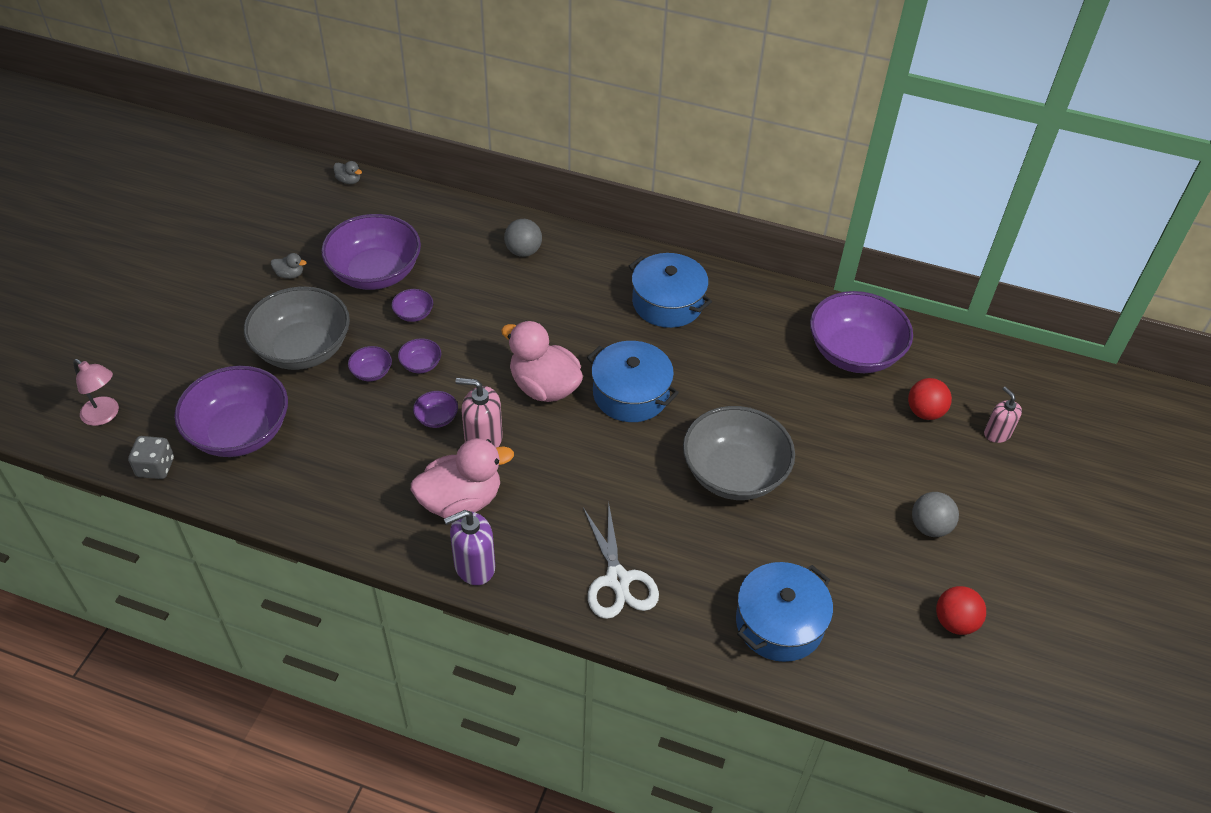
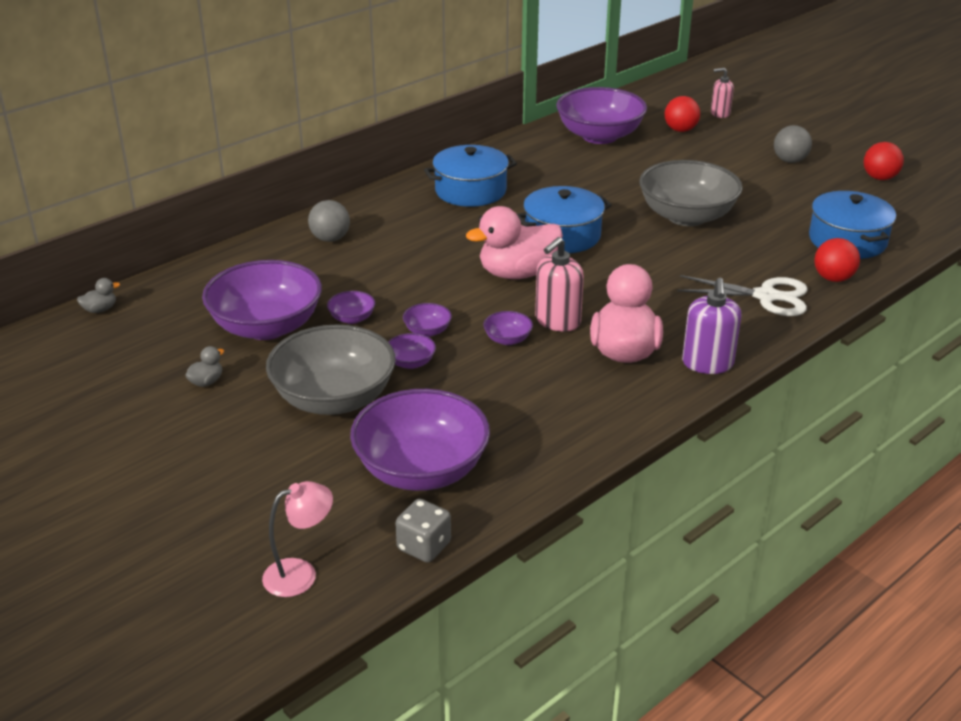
camera: 60 degrees left, 15 degrees down
none -> red ball [814,238,860,282]

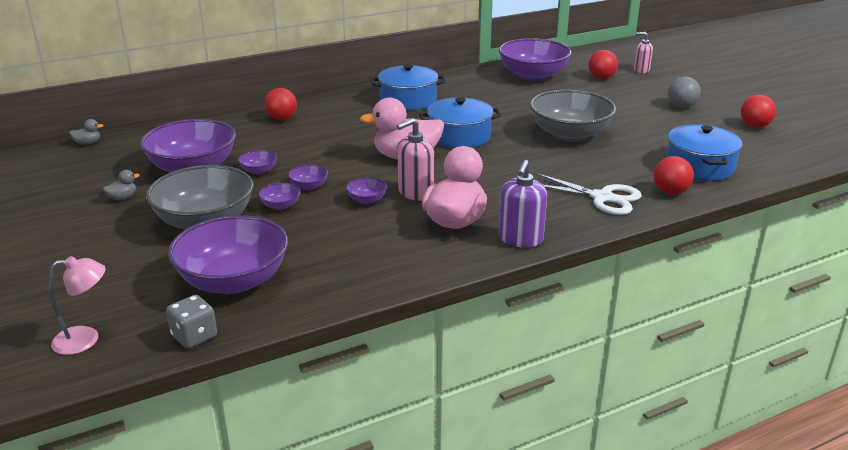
camera: 15 degrees right, 5 degrees down
grey ball [308,200,350,242] -> red ball [264,88,297,120]

